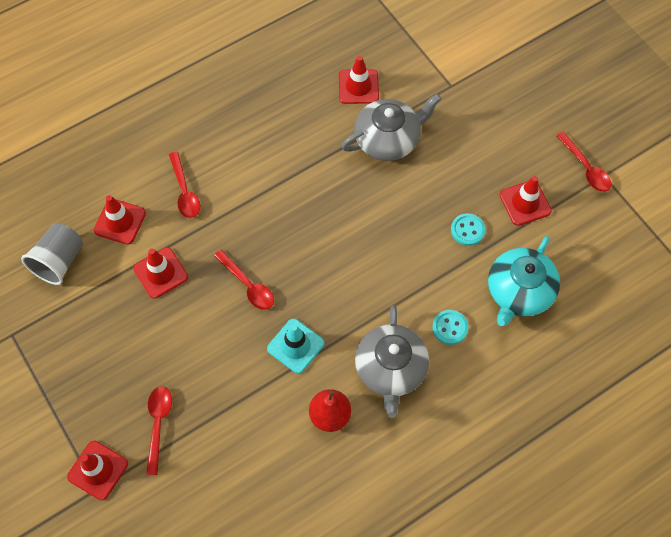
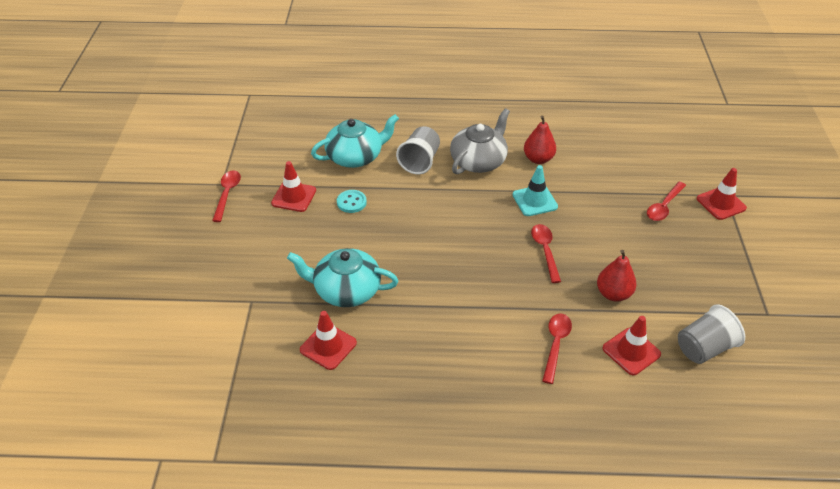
camera: 145 degrees left, 20 degrees down
red traffic cone [133,247,188,299] -> red pear [597,250,636,302]
grey teapot [341,94,441,161] -> turquoise teapot [287,248,398,307]
turquoise button [432,310,468,345] -> grey cup [396,126,440,174]

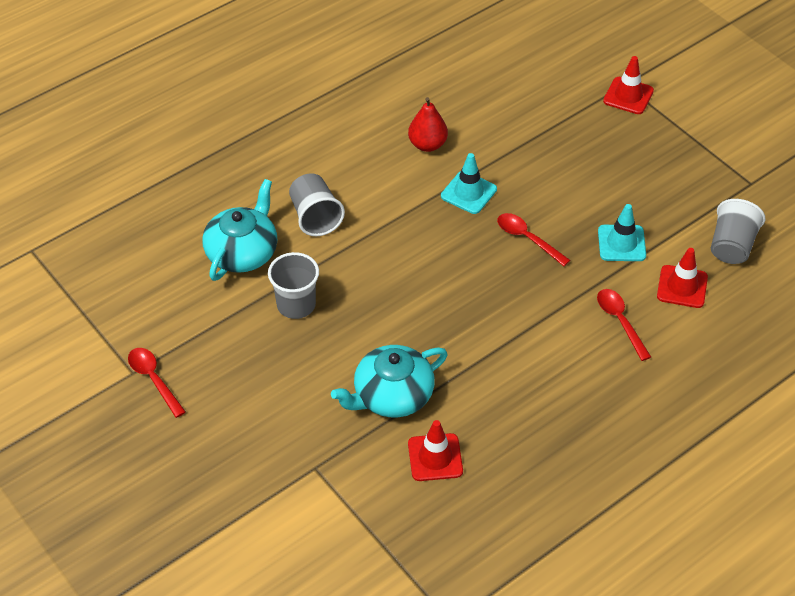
camera: 40 degrees left, 5 degrees up
red traffic cone [271,161,316,212] -> none
turquoise button [337,190,367,213] -> grey cup [268,252,319,319]
grey teapot [450,108,510,174] -> none
red pear [597,250,636,302] -> turquoise traffic cone [598,204,646,261]
red spoon [647,182,686,221] -> none

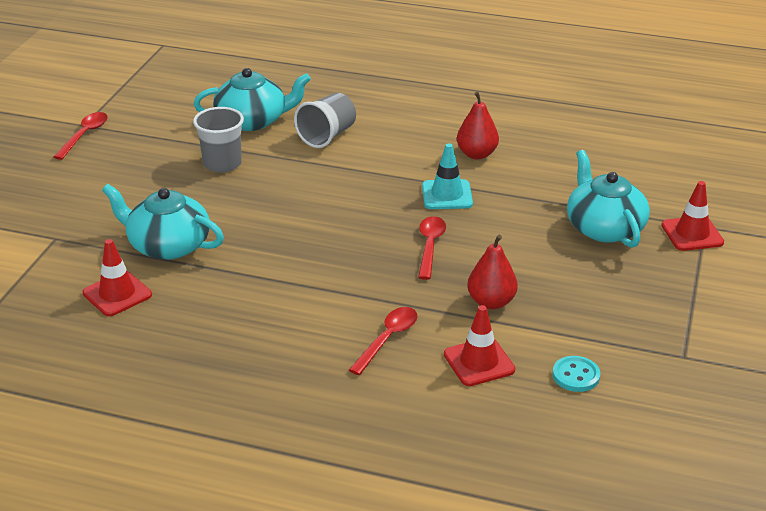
camera: 55 degrees right, 15 degrees down
turquoise traffic cone [598,204,646,261] -> red pear [467,235,518,310]
grey cup [711,199,766,264] -> turquoise button [552,356,600,392]
none -> turquoise teapot [567,150,650,248]

